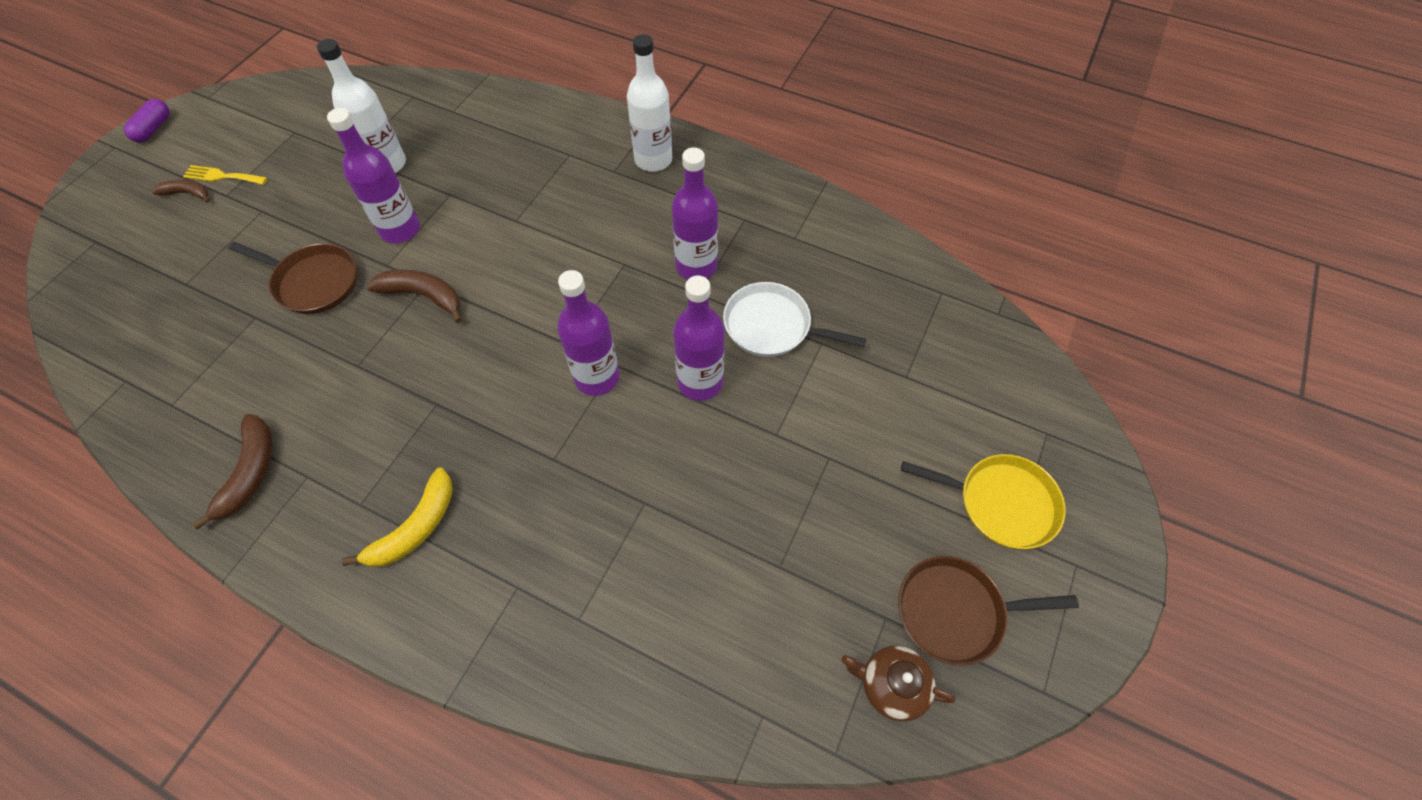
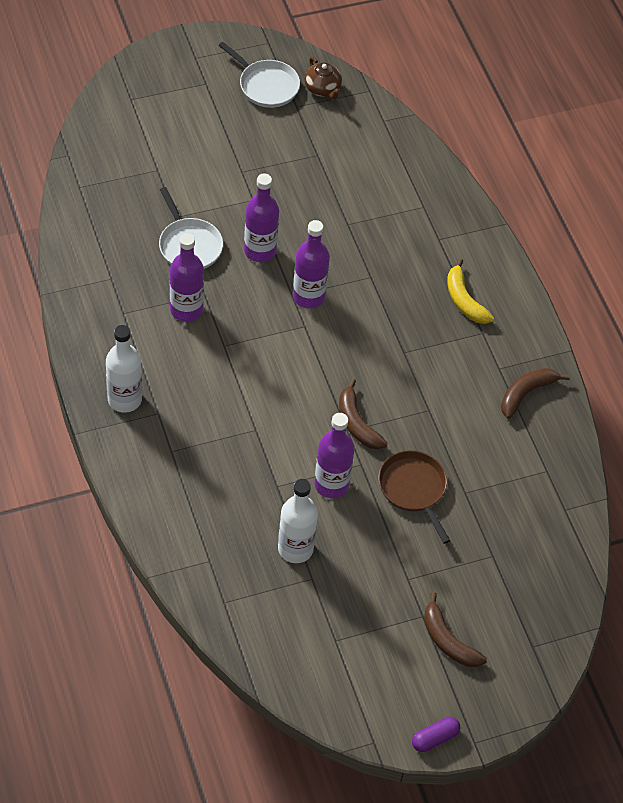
camera: 140 degrees left, 5 degrees down
brown banana [152,180,209,203] -> brown banana [424,592,487,667], size x1.63
yellow fork [183,165,267,185] -> none
yellow banana [342,467,453,567] -> yellow banana turned 105 degrees counterclockwise [447,258,494,324]
brown pan [898,556,1079,666] -> white pan [218,42,300,108]
yellow pan [901,454,1066,549] -> none

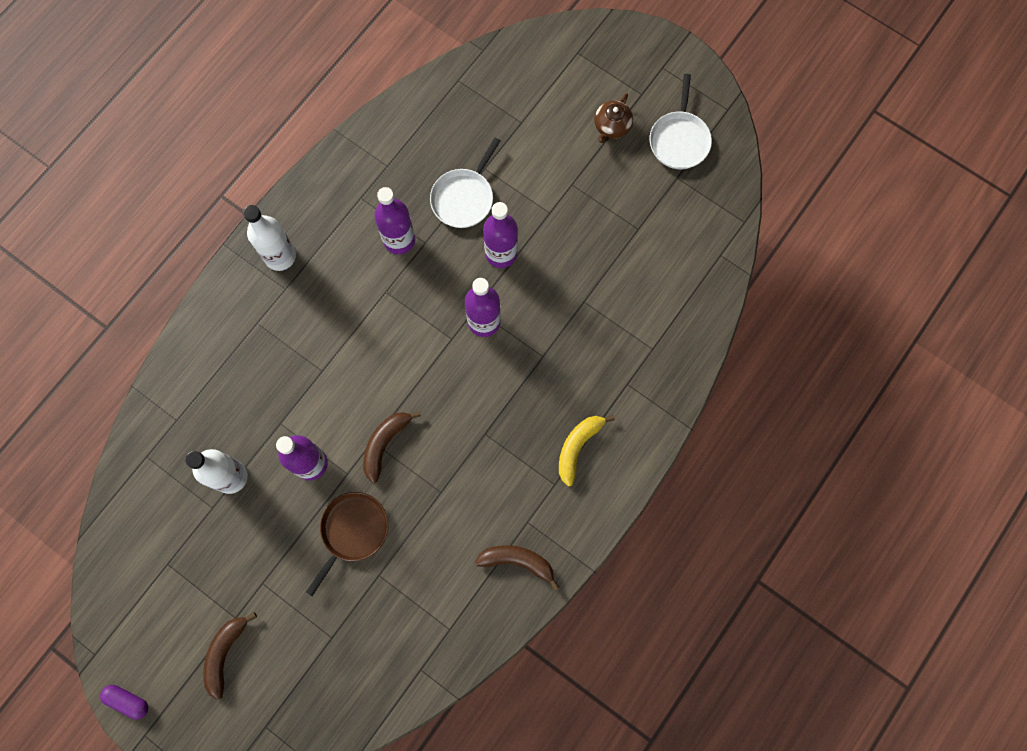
camera: 60 degrees right, 20 degrees up
brown teapot [304,57,342,100] -> brown teapot moved to [594,93,633,143]

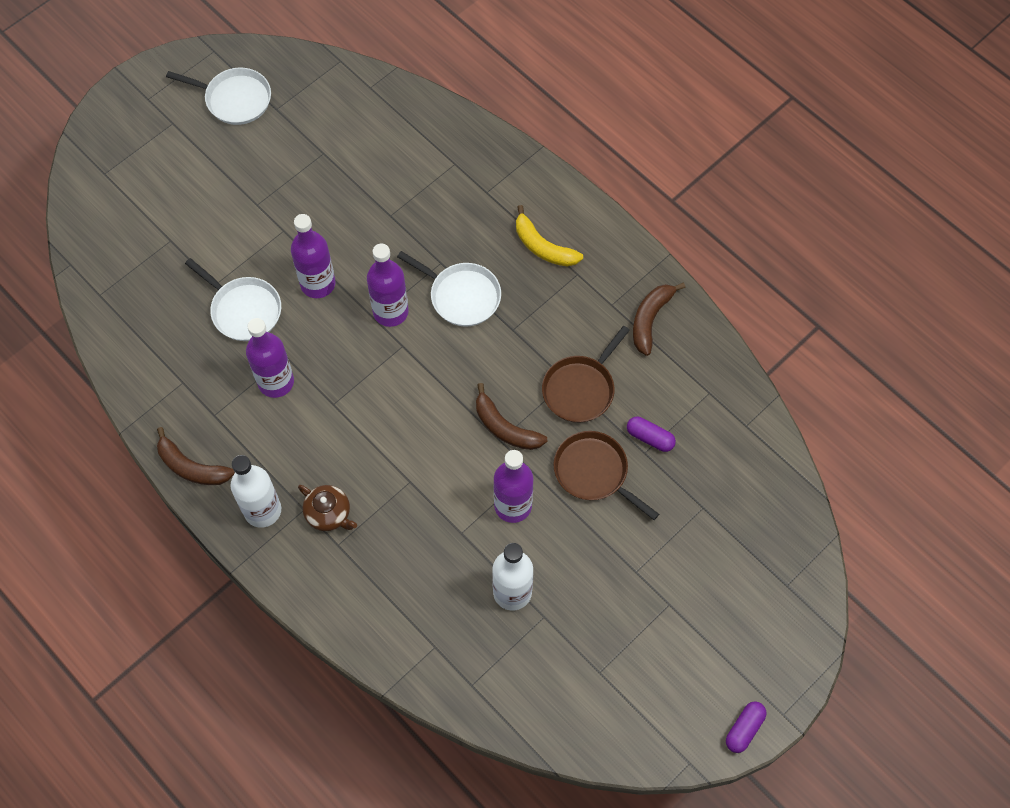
camera: 80 degrees left, 10 degrees down
brown banana [203,612,257,700] -> brown banana moved to [157,427,235,485]
brown teapot [594,93,633,143] -> brown teapot moved to [298,485,357,531]
none -> white pan [397,251,501,327]
none -> brown pan [542,326,630,423]
none -> purple capsule [627,417,676,452]

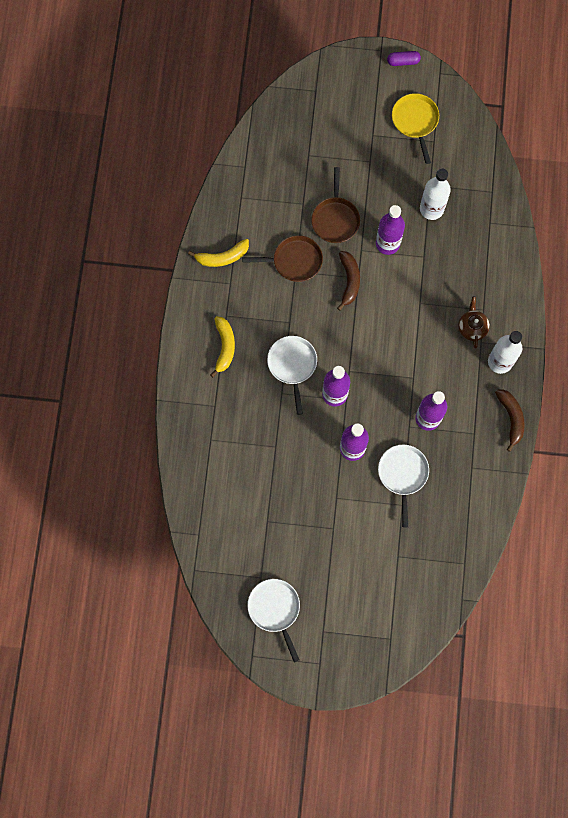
camera: 130 degrees left, 10 degrees up
purple capsule [627,417,676,452] -> none
brown banana [633,283,686,356] -> yellow banana [188,239,249,267]
none -> yellow pan [392,93,439,164]

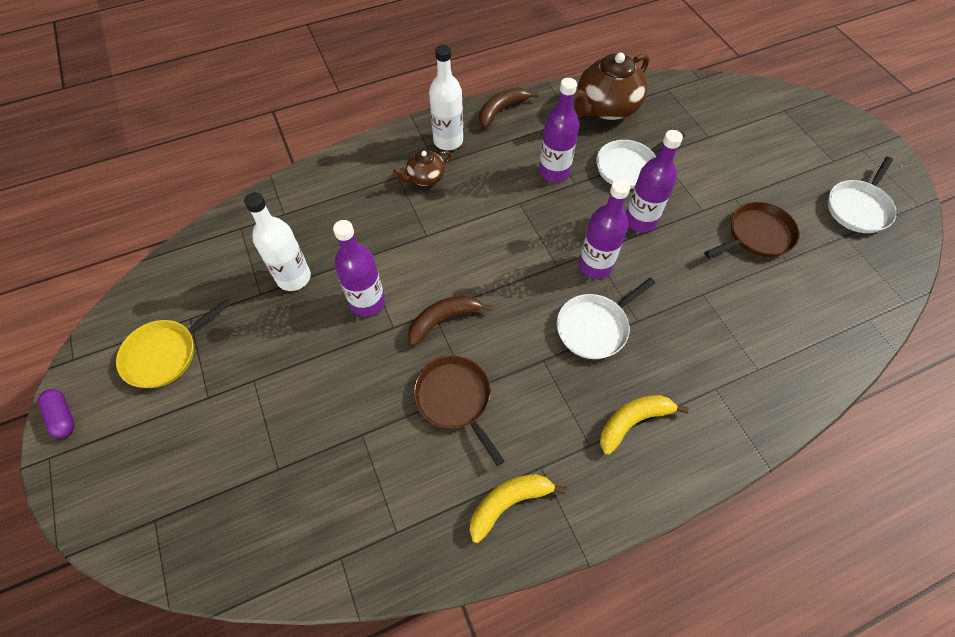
camera: 120 degrees left, 15 degrees down
yellow banana [188,239,249,267] -> yellow banana turned 75 degrees counterclockwise [470,474,567,543]
brown pan [311,167,360,243] -> brown pan moved to [704,202,799,258]
none -> brown teapot [574,53,649,120]

